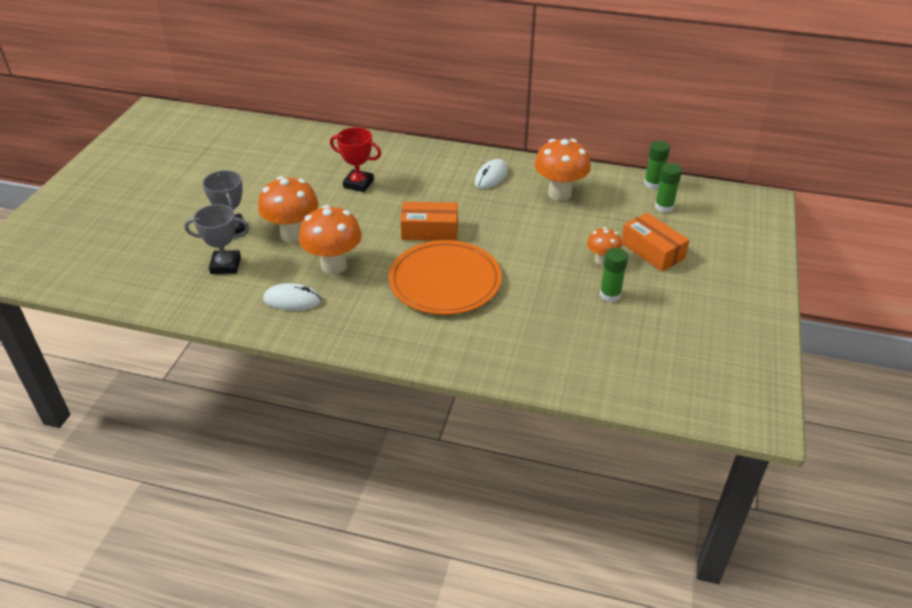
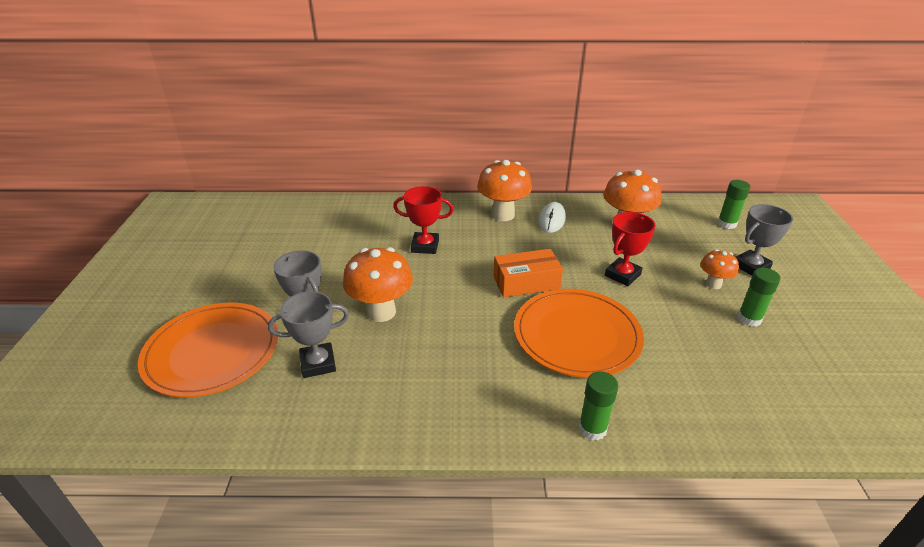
camera: 15 degrees left, 5 degrees down
white mouse [263,283,322,311] -> none
orange mushroom [299,205,362,274] -> orange mushroom moved to [477,160,532,221]
orange box [621,213,689,271] -> grey trophy [736,204,793,276]
green glue stick [644,141,670,189] -> green glue stick moved to [579,371,618,441]
none -> orange plate [138,303,278,398]
none -> red trophy [605,212,656,286]

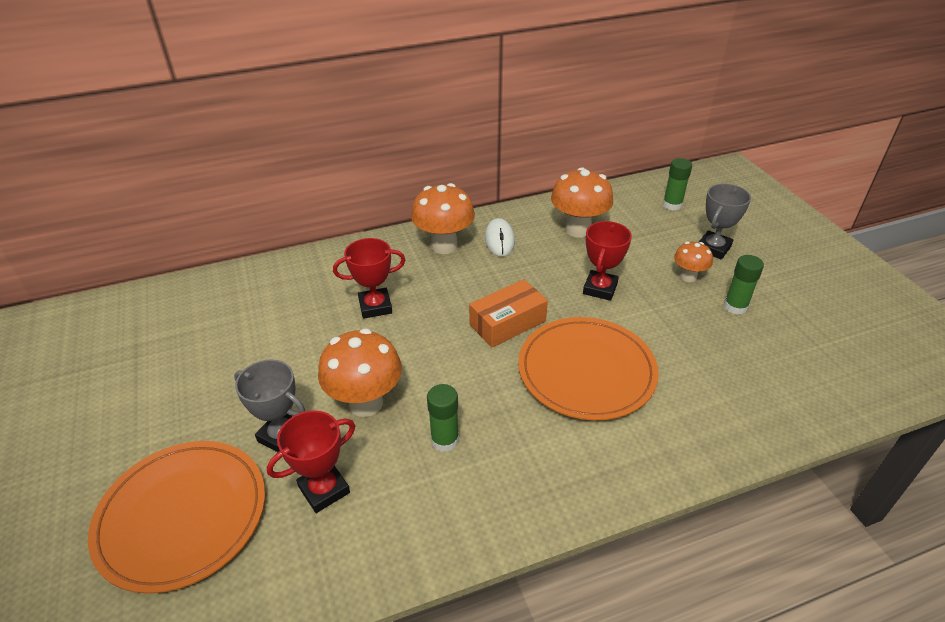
camera: 20 degrees left, 5 degrees up
grey trophy [268,291,349,378] -> red trophy [267,410,355,513]
green glue stick [579,371,618,441] -> green glue stick moved to [427,384,459,452]

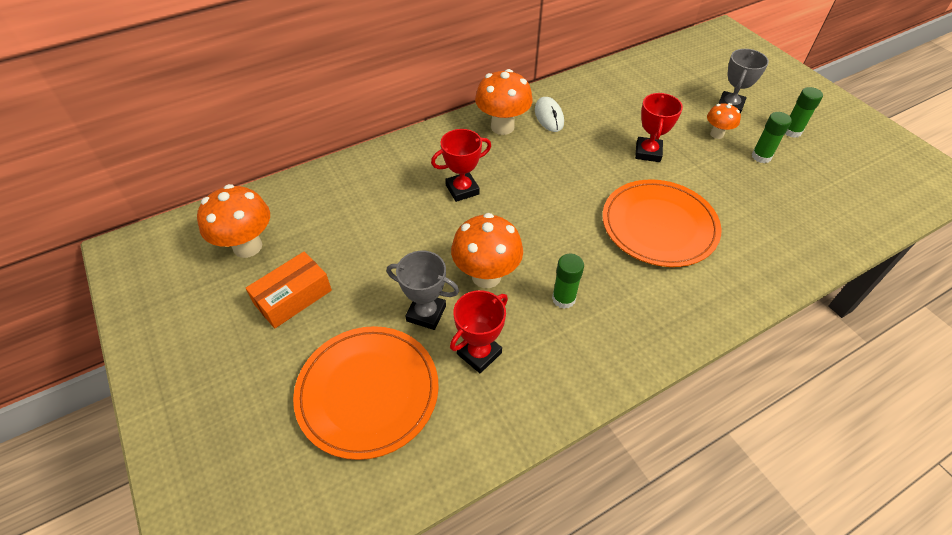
camera: 10 degrees left, 10 degrees up
orange box [469,279,548,347] -> orange box moved to [246,252,332,328]
orange mushroom [551,167,613,238] -> orange mushroom moved to [197,184,270,258]
green glue stick [663,158,692,210] -> green glue stick moved to [785,87,823,138]

